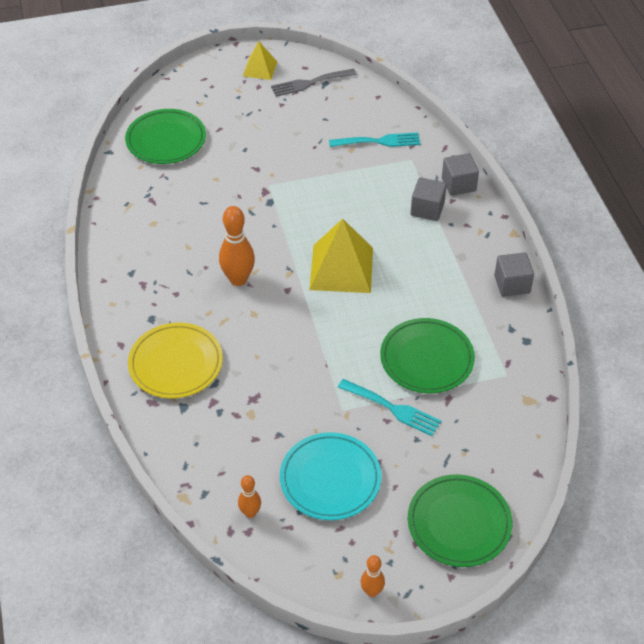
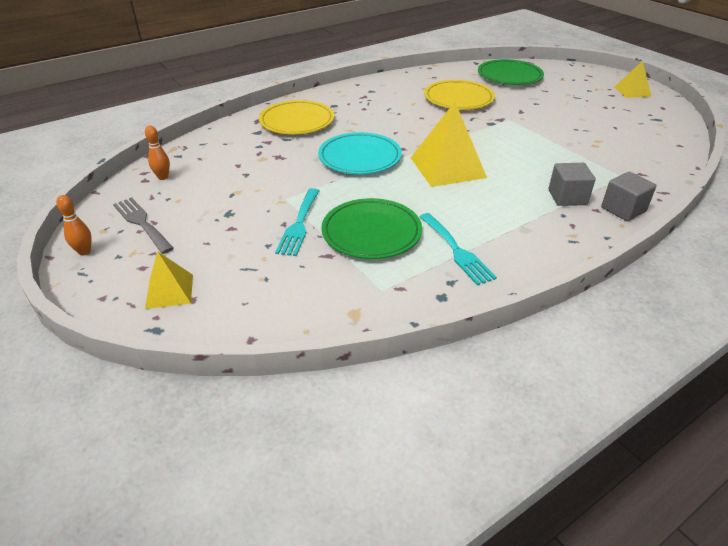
camera: 70 degrees right, 10 degrees down
orange bowling pin [219,206,255,286] -> none
grey fork [271,69,357,97] -> grey fork moved to [113,197,174,254]
turquoise plate [280,432,382,520] -> turquoise plate moved to [318,132,402,174]
turquoise fork [329,132,421,147] -> turquoise fork moved to [420,213,497,286]
green plate [408,474,512,567] -> yellow pyramid [145,251,193,309]
grey cube [494,252,534,297] -> none
none -> yellow plate [424,80,495,110]

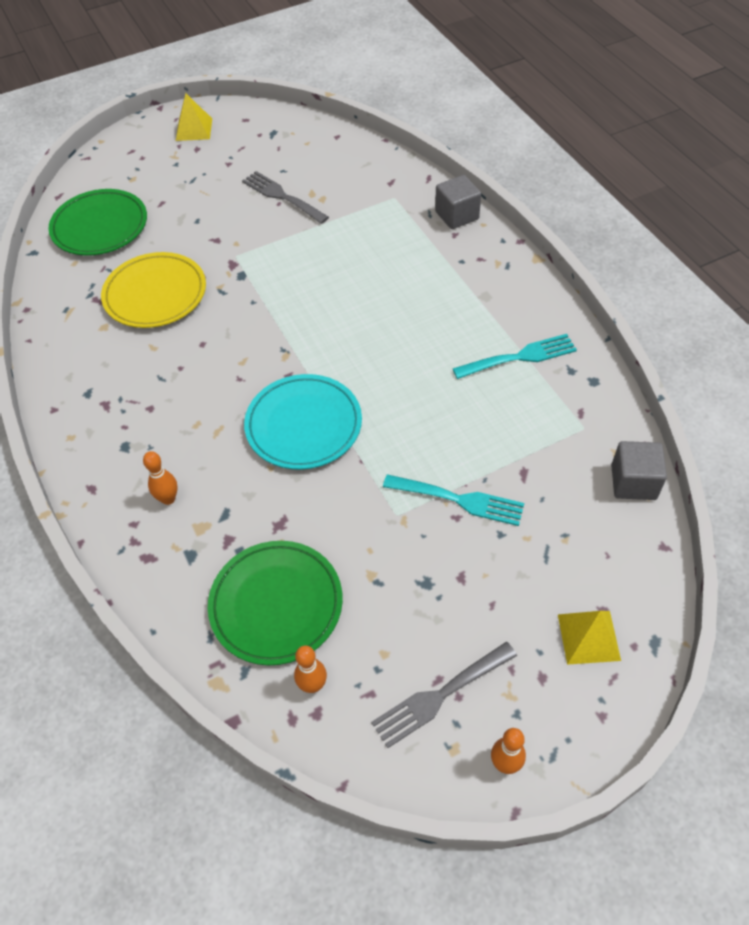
camera: 80 degrees left, 15 degrees up
yellow plate [259,100,334,134] -> orange bowling pin [143,451,178,505]
green plate [321,198,422,259] -> green plate moved to [208,541,343,665]
yellow pyramid [411,102,487,187] -> none
grey cube [549,163,595,206] -> grey cube moved to [611,441,667,500]
none -> grey fork [242,171,329,224]

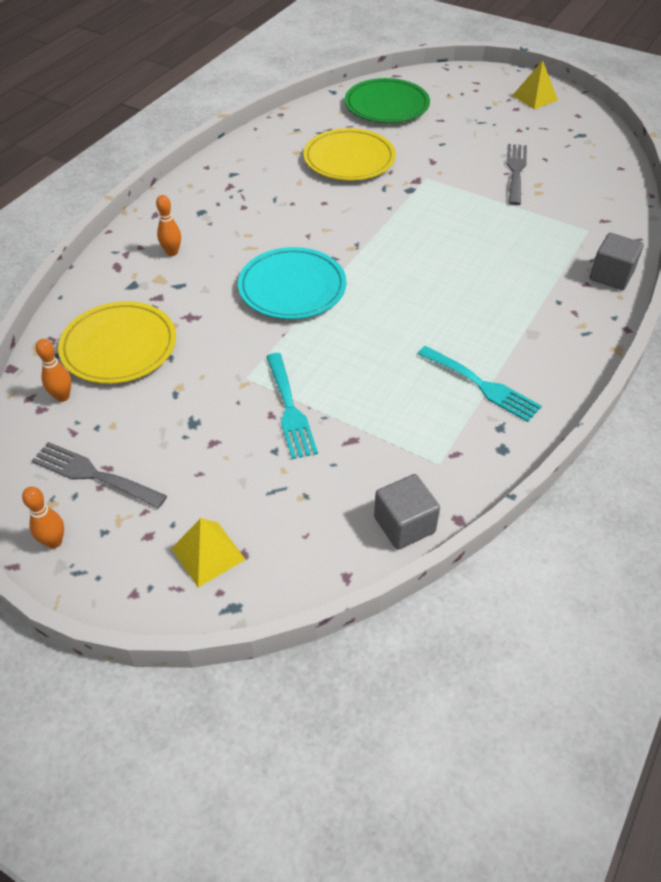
camera: 55 degrees right, 5 degrees down
green plate [208,541,343,665] -> yellow plate [58,301,176,384]

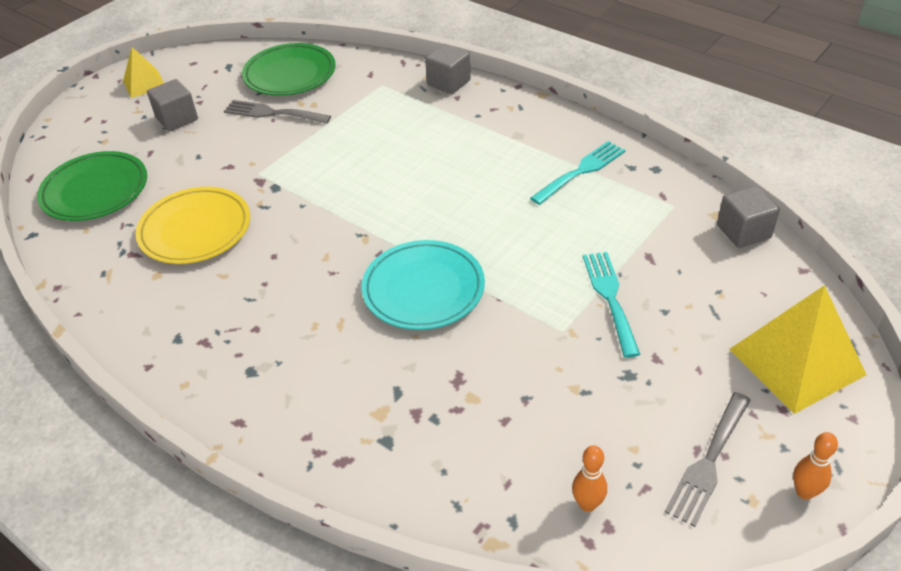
camera: 80 degrees left, 5 degrees down
yellow plate [58,301,176,384] -> none
orange bowling pin [156,195,181,256] -> none
yellow pyramid [171,518,246,587] -> yellow pyramid [729,285,866,414], size x1.79
turquoise fork [266,353,318,459] -> turquoise fork turned 90 degrees counterclockwise [583,252,640,358]
none -> grey cube [147,79,198,131]
none -> green plate [242,43,336,96]

